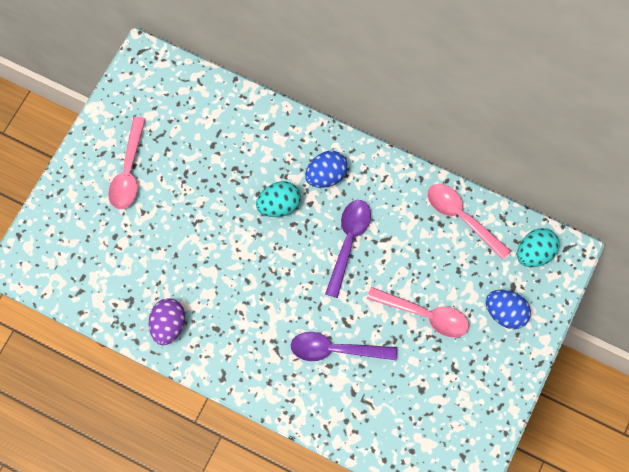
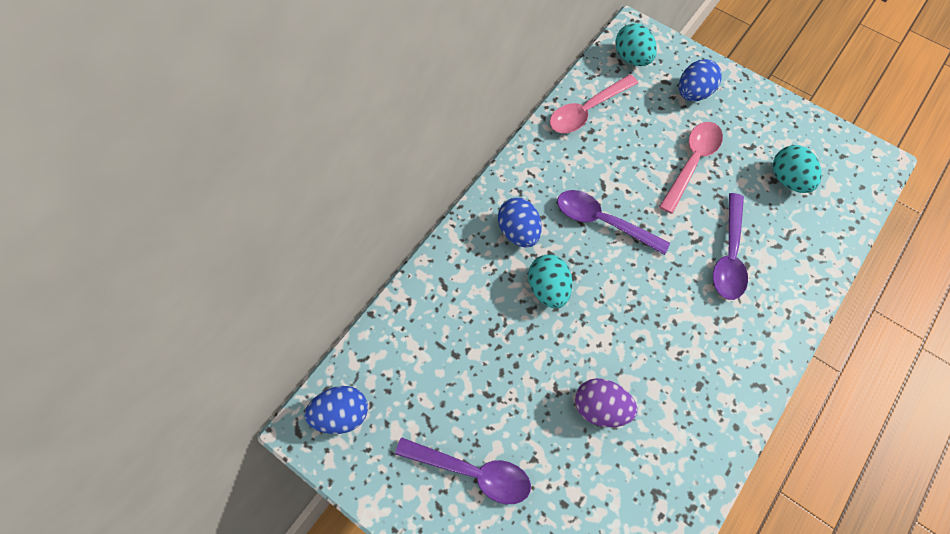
camera: 80 degrees left, 5 degrees down
pink spoon [108,117,146,209] -> purple spoon [395,437,531,504]
purple egg [149,298,185,345] -> purple egg moved to [575,378,638,427]
none -> blue egg [305,386,368,434]
none -> turquoise egg [773,145,822,193]

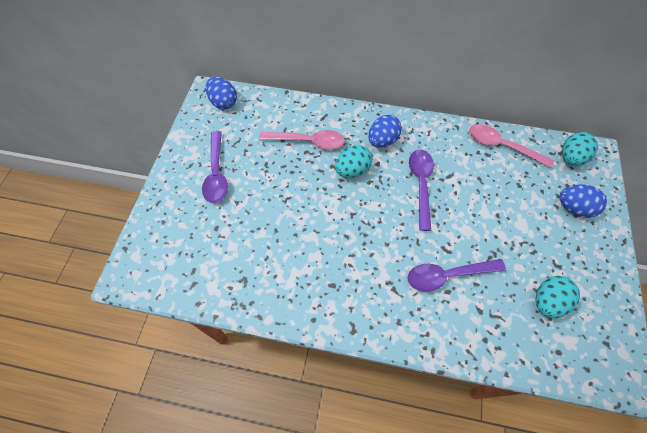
camera: 65 degrees right, 5 degrees down
purple egg [575,378,638,427] -> none
pink spoon [659,122,723,214] -> pink spoon moved to [259,130,345,149]

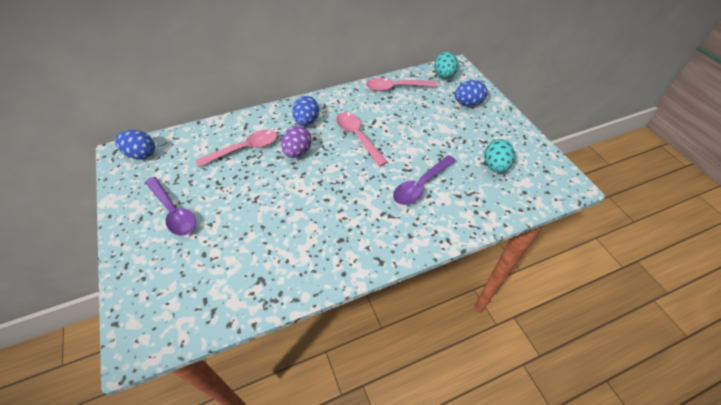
camera: 35 degrees left, 10 degrees down
turquoise egg [335,145,372,178] -> purple egg [281,125,312,158]
purple spoon [409,149,434,231] -> pink spoon [336,112,387,166]

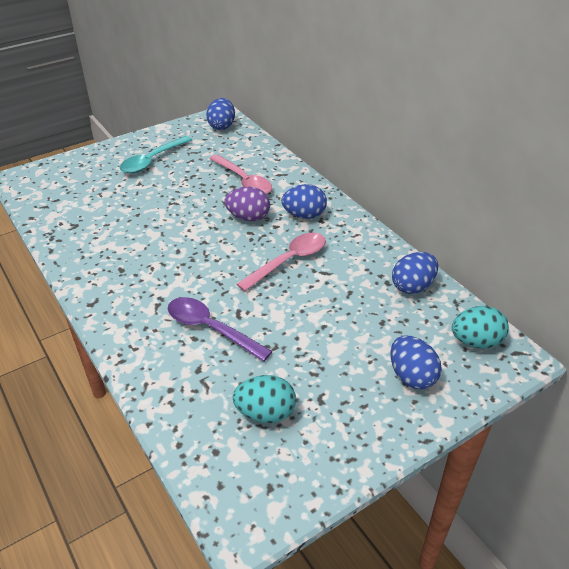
camera: 80 degrees right, 10 degrees down
purple spoon [145,177,196,236] -> turquoise spoon [120,136,192,174]
pink spoon [366,78,437,91] -> blue egg [392,252,438,294]

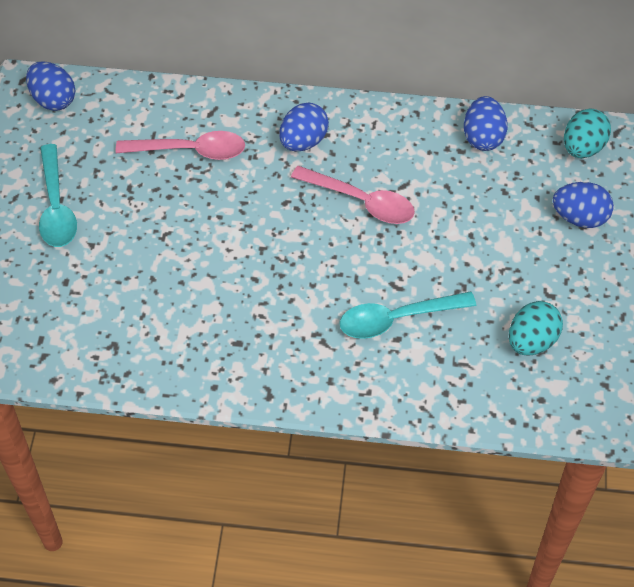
camera: 50 degrees left, 15 degrees up
purple spoon [168,297,272,362] -> turquoise spoon [340,291,476,339]
purple egg [225,187,270,221] -> none
pink spoon [237,233,326,292] -> pink spoon turned 120 degrees clockwise [291,166,415,224]

